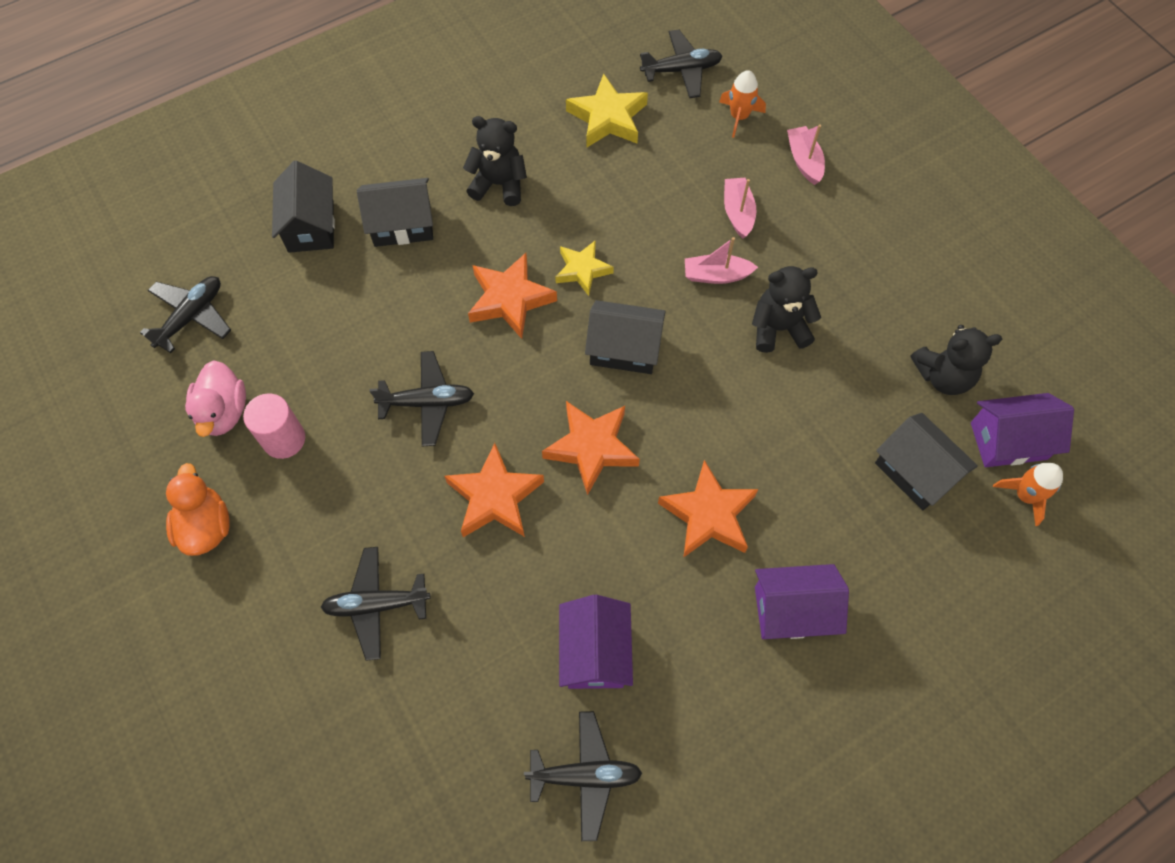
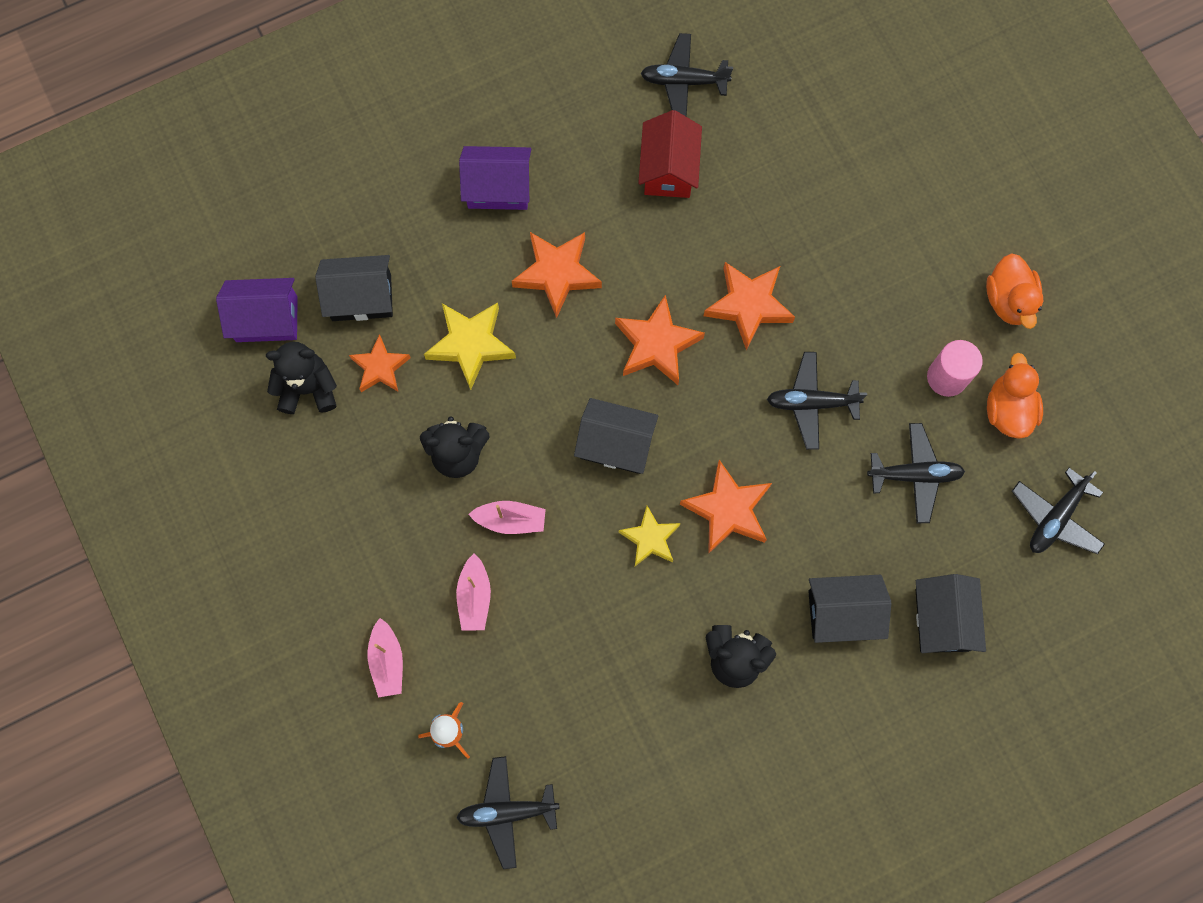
camera: 175 degrees left, 10 degrees up
pink duck [185,361,246,437] -> orange duck [987,353,1043,438]
black plane [321,547,430,661] -> black plane moved to [867,423,965,523]
purple house [559,595,633,689] -> red house [638,110,702,198]
yellow star [566,74,648,148] -> yellow star moved to [424,302,516,390]
black house [875,413,978,510] -> black house turned 60 degrees counterclockwise [315,255,393,321]
orange rocket [993,463,1063,526] -> none
none -> orange star [349,334,411,392]

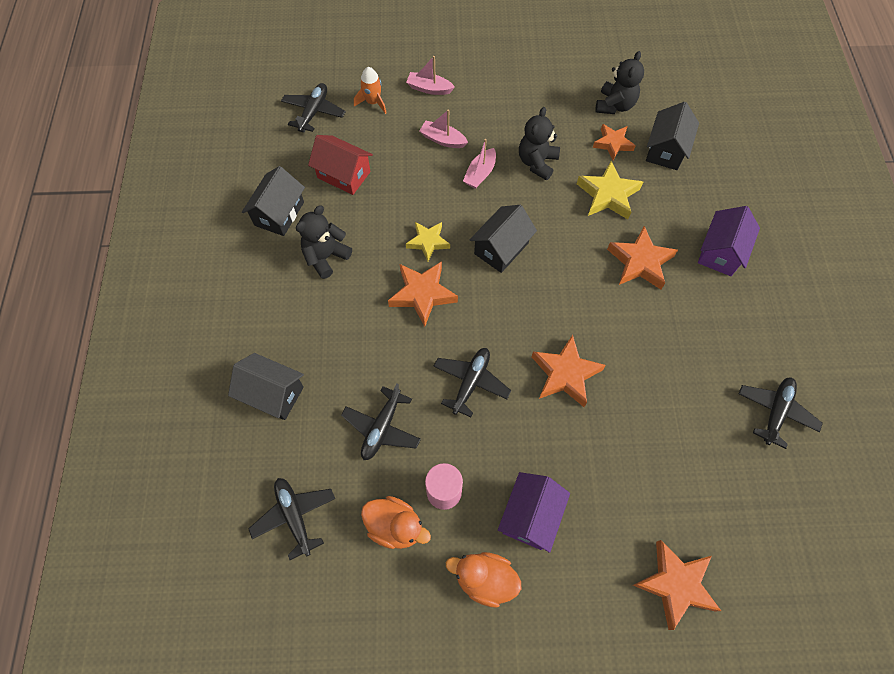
camera: 115 degrees right, 10 degrees down
purple house [216,278,298,342] -> purple house moved to [498,472,570,553]
orange star [615,295,705,385] -> orange star moved to [633,540,721,630]
red house [638,110,702,198] -> red house moved to [308,135,373,195]
black house [808,575,892,643] -> black house moved to [242,166,305,236]

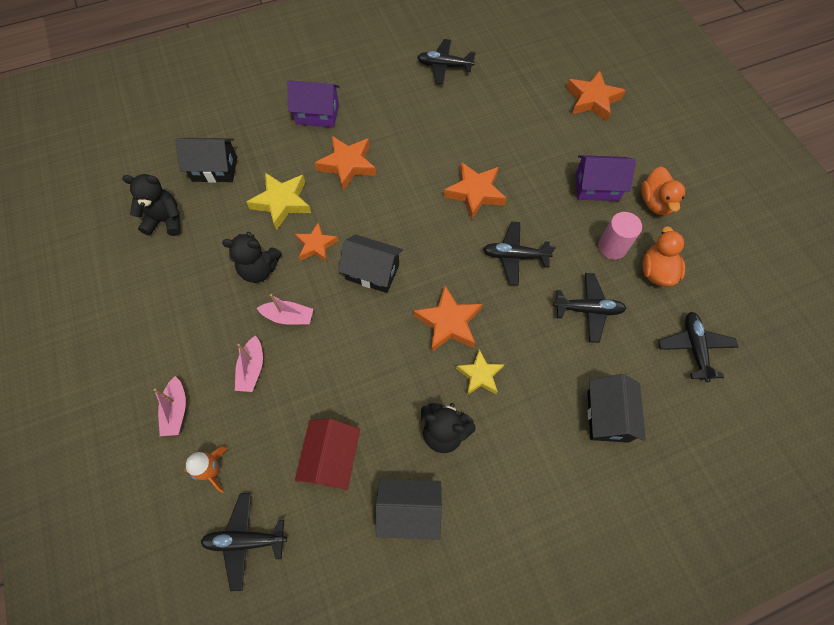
camera: 110 degrees left, 0 degrees up
black plane [248,478,335,560] -> black plane turned 135 degrees clockwise [658,312,738,382]
yellow star [406,222,450,262] -> yellow star moved to [456,349,504,395]
orange star [593,124,636,160] -> orange star moved to [295,222,338,262]

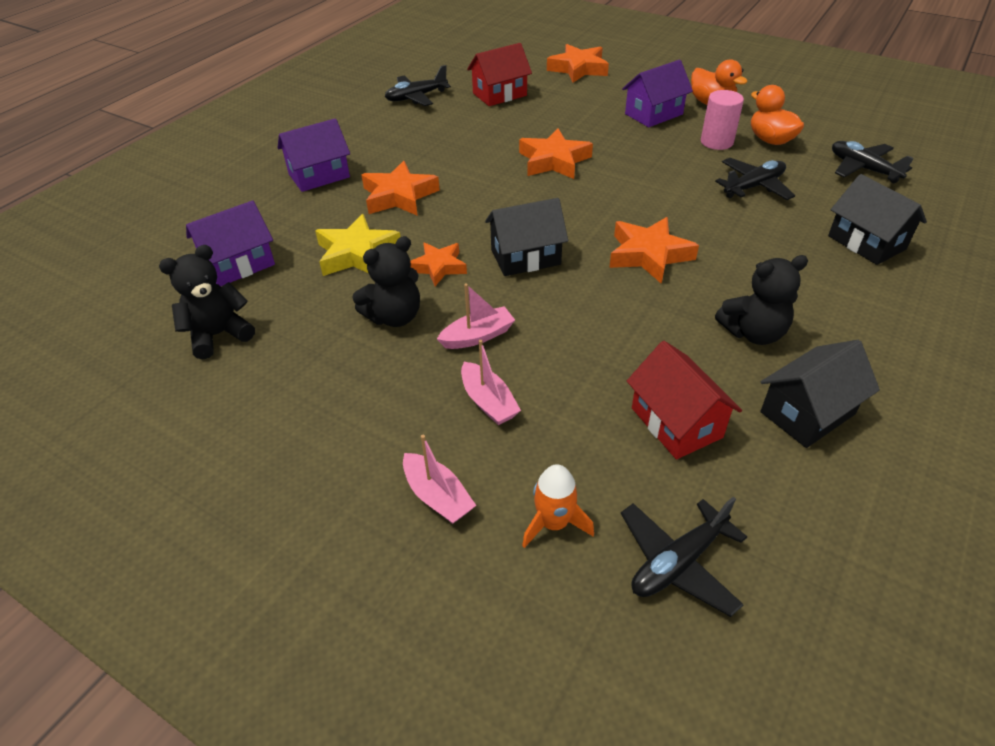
camera: 35 degrees left, 20 degrees down
black house [175,138,237,183] -> purple house [186,200,275,286]
yellow star [456,349,504,395] -> none
black plane [483,221,556,285] -> none
none -> red house [467,43,532,106]

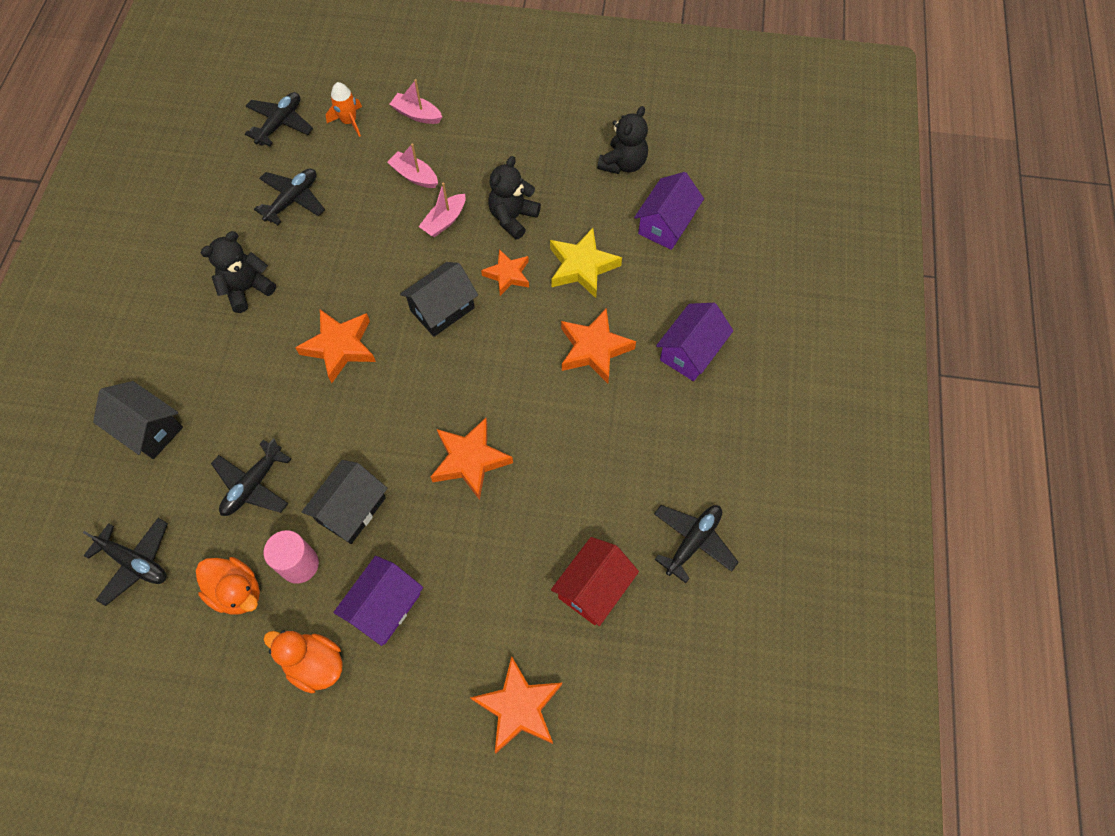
camera: 155 degrees right, 20 degrees up
red house [627,341,742,459] -> black plane [254,169,325,225]
black house [760,340,880,448] -> black house moved to [302,460,387,544]

